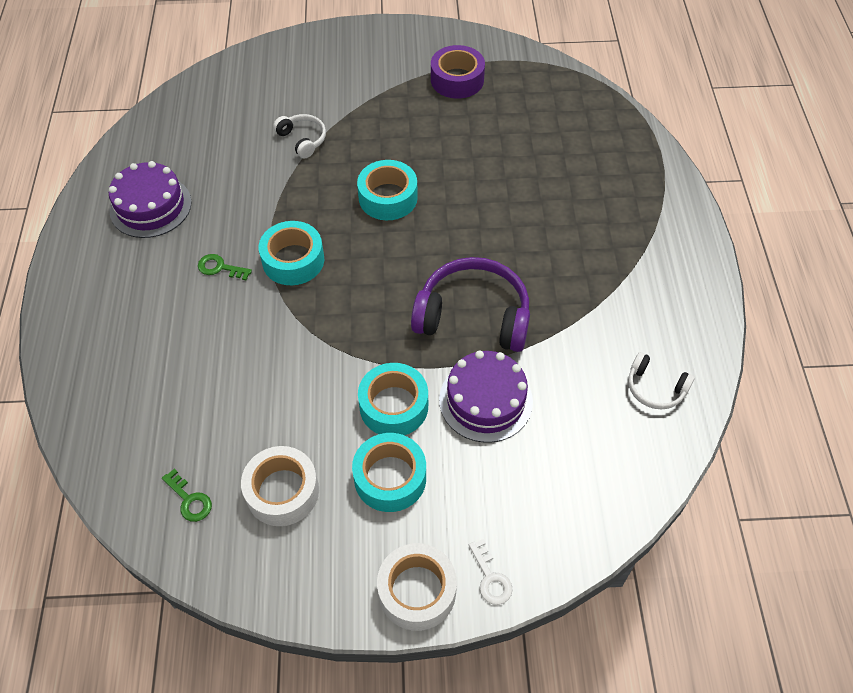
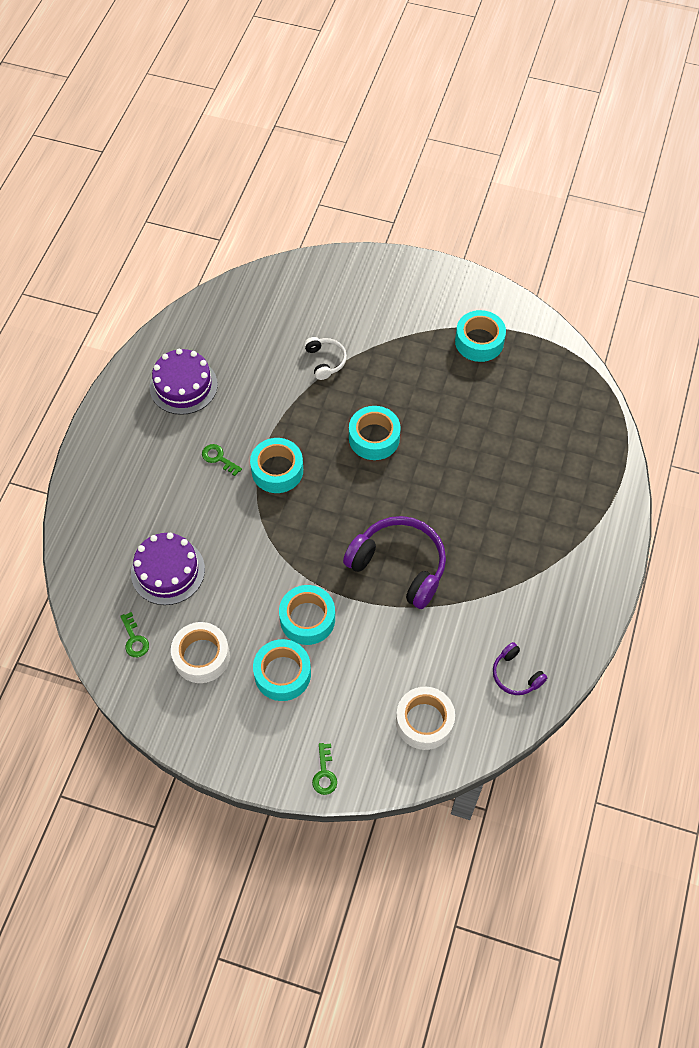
camera: 20 degrees right, 5 degrees up
white tape [377,543,457,631] -> white tape moved to [396,687,455,750]
purple tape [431,45,485,99] -> turquoise tape [455,310,506,362]
purple cake [439,350,533,443] -> purple cake moved to [131,533,205,605]
white key [469,539,513,605] -> green key [312,743,337,795]
white headphones [628,352,695,410] -> purple headphones [493,642,547,695]

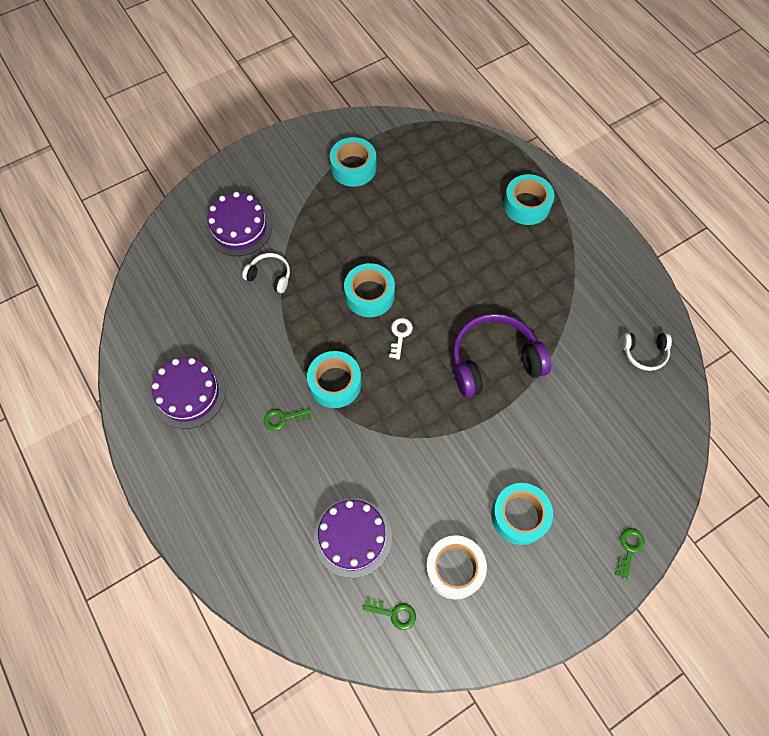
camera: 50 degrees left, 5 degrees up
turquoise tape [279,585,335,645] -> turquoise tape moved to [503,174,554,225]
green key [312,743,337,795] -> green key turned 105 degrees counterclockwise [615,528,645,580]
white tape [396,687,455,750] -> none
purple headphones [493,642,547,695] -> white headphones [621,333,672,371]
none -> purple cake [207,192,272,256]
none -> white key [389,318,413,360]

